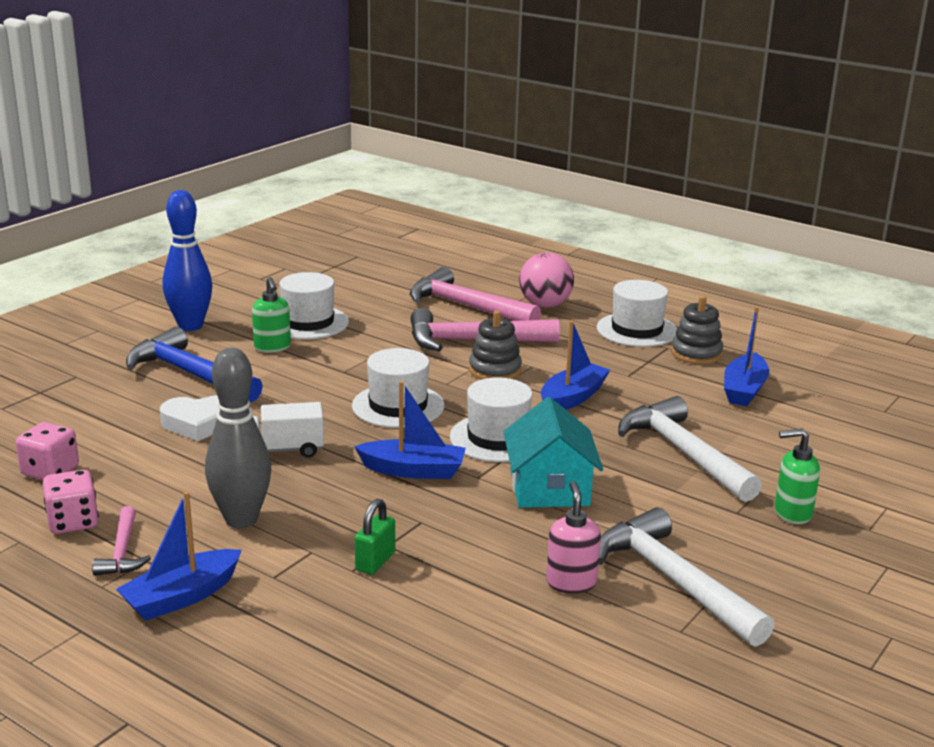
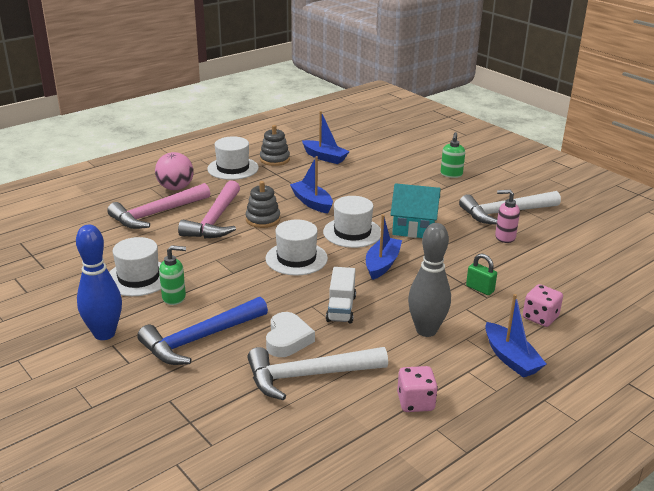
camera: 75 degrees left, 5 degrees up
pink dice [16,422,79,480] -> pink dice moved to [523,284,563,327]
pink hammer [92,506,151,576] -> none
white hammer [618,396,762,502] -> white hammer moved to [247,347,388,400]

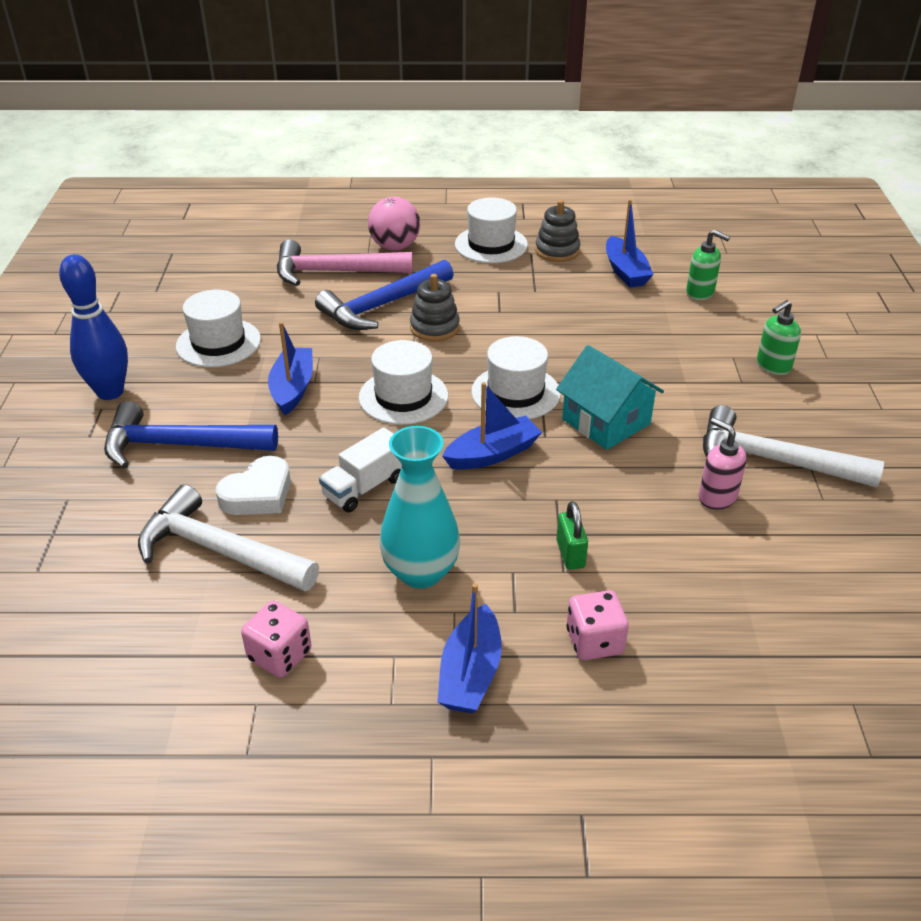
camera: 40 degrees right, 10 degrees up
green soap dispenser [159,245,186,305] -> green soap dispenser moved to [686,230,730,300]
pink hammer [178,180,240,238] -> blue hammer [315,260,454,330]
blue boat [290,156,333,213] -> blue boat moved to [268,322,313,415]
grey bowling pin [408,223,451,337] -> turquoise vase [380,426,460,588]

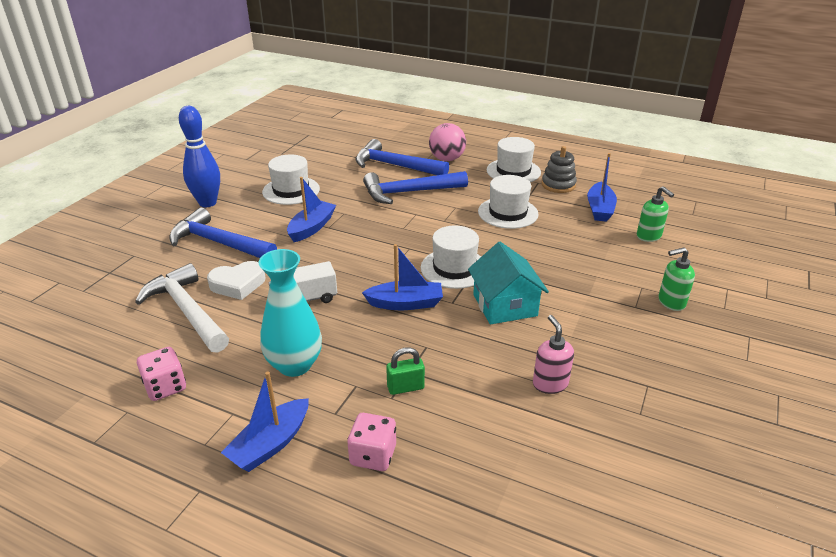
camera: 25 degrees right, 5 degrees down
pink hammer [277,239,413,286] -> blue hammer [355,139,449,175]
white hat [359,340,448,425] -> white hat moved to [478,175,539,229]
grey stacking toy [410,274,460,342] -> none
green padlock [556,501,588,570] -> green padlock turned 60 degrees clockwise [386,347,425,395]
white hammer [703,405,884,487] -> none

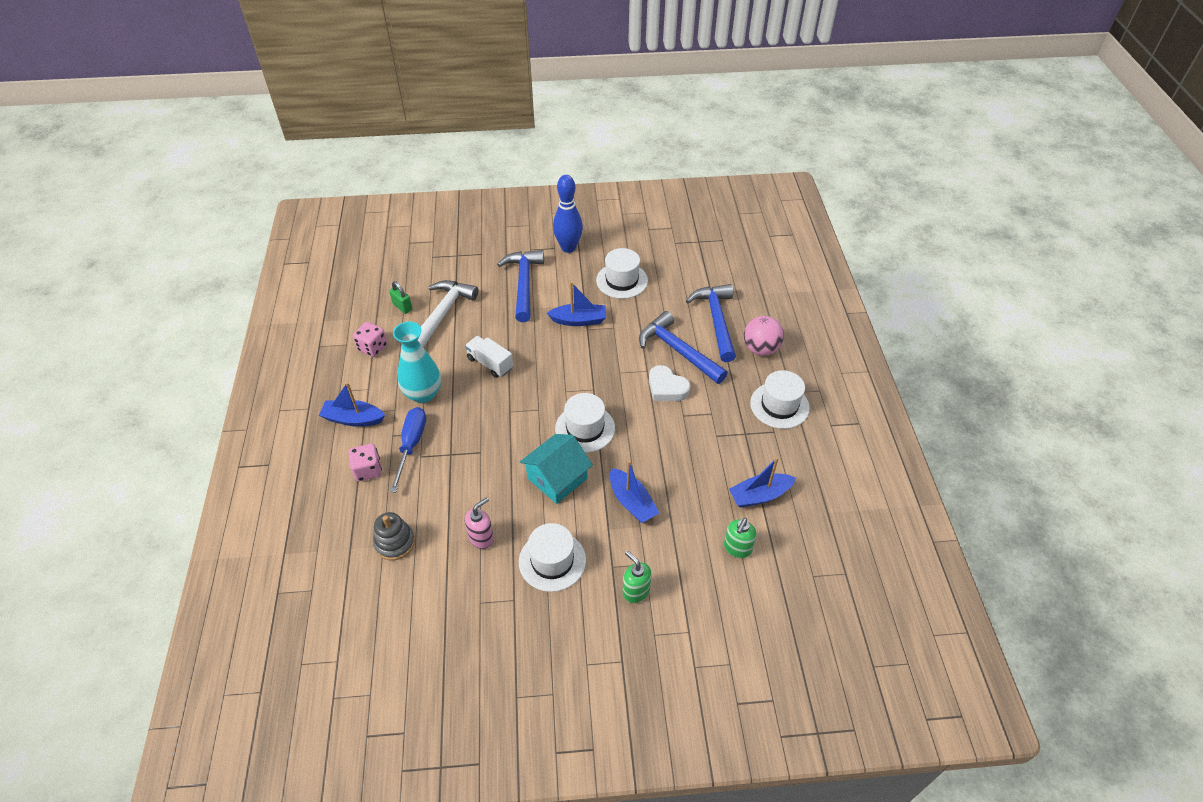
camera: 60 degrees right, 15 degrees up
white heart [207,261,265,300] -> white heart moved to [649,365,690,401]
blue boat [362,244,443,310] -> blue boat moved to [610,460,659,523]
green padlock [386,347,425,395] -> green padlock moved to [389,281,412,314]
white hat [478,175,539,229] -> white hat moved to [519,523,586,592]
grey stacking toy [542,146,577,193] -> grey stacking toy moved to [373,512,415,560]
none -> blue screwdriver [390,407,426,493]

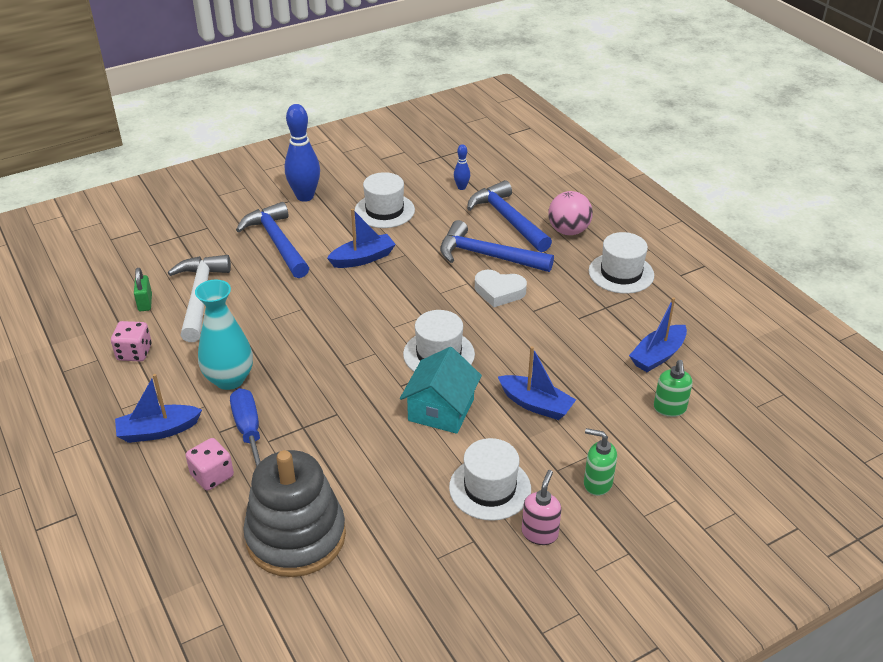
camera: 25 degrees left, 10 degrees down
grey stacking toy [373,512,415,560] -> grey stacking toy [243,450,346,577], size x1.92
green padlock [389,281,412,314] -> green padlock turned 60 degrees clockwise [134,268,152,311]
pink soap dispenser [464,497,494,549] -> pink soap dispenser moved to [522,470,561,545]
white truck [465,336,513,378] -> none
none -> blue bowling pin [454,144,470,190]

